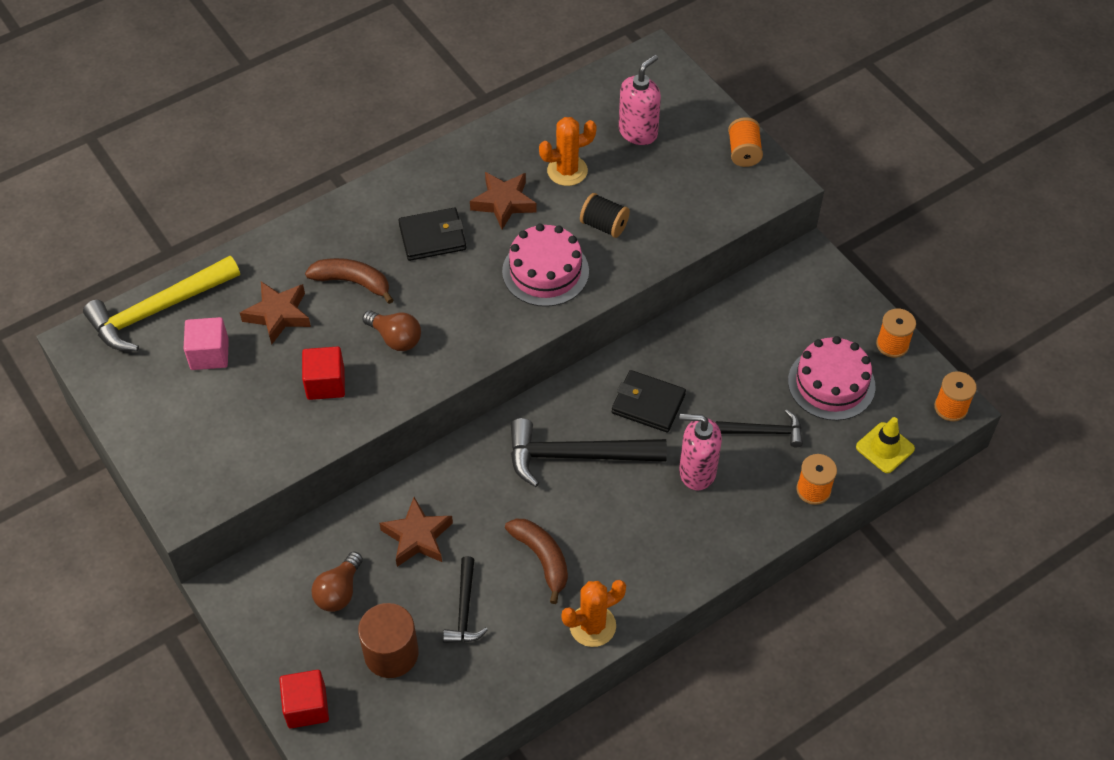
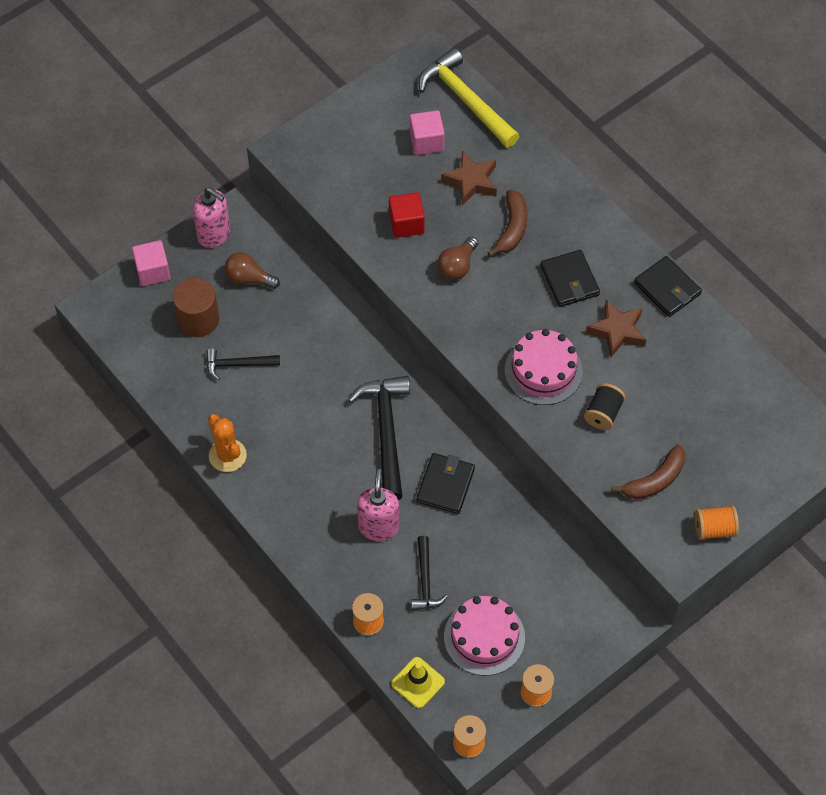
camera: 85 degrees right, 5 degrees up
red cube [279,670,329,728] -> pink cube [132,240,171,286]
brown star [379,497,453,567] -> none
brown banana [505,519,568,604] -> brown banana moved to [611,445,685,500]
orange cactus [539,117,597,186] -> none
pink soap dispenser [619,54,661,145] -> pink soap dispenser moved to [193,187,230,248]
none -> black wallet [634,256,702,317]

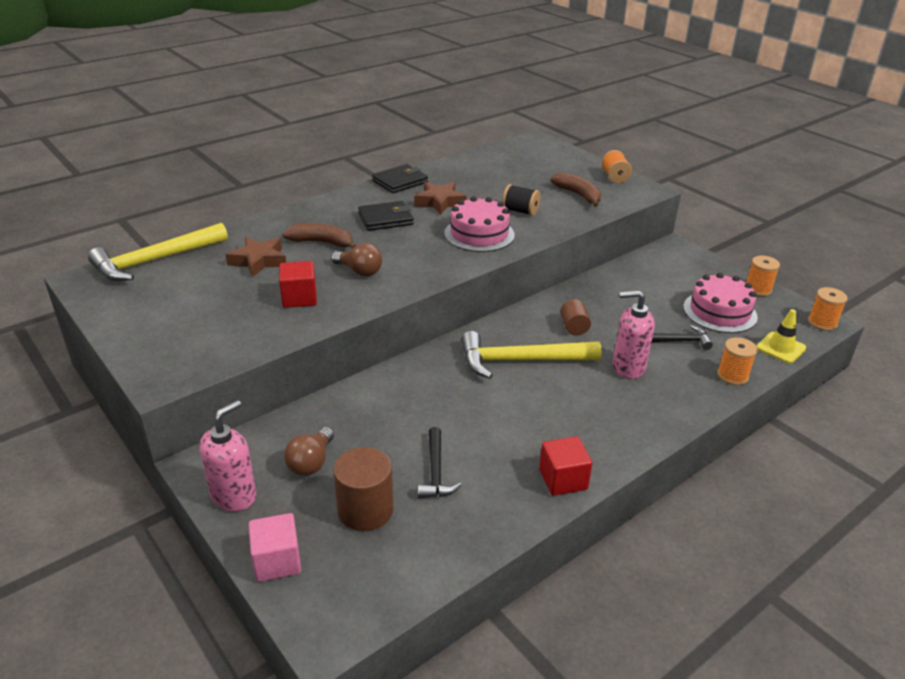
camera: 90 degrees left, 25 degrees down
orange cactus [208,414,247,472] -> red cube [539,436,592,496]
black hammer [348,376,410,500] -> yellow hammer [461,331,601,379]
pink cube [410,110,445,155] -> none
black wallet [416,453,475,514] -> brown cylinder [560,299,591,336]

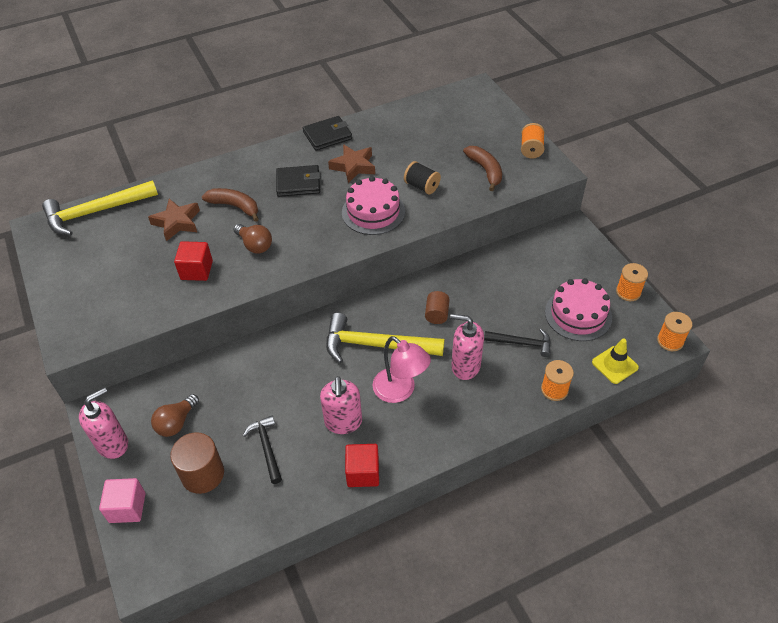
camera: 15 degrees right, 15 degrees up
black hammer [418,427,462,498] -> black hammer turned 150 degrees clockwise [243,416,282,484]
none -> pink soap dispenser [320,376,362,434]
none -> pink lamp [372,336,431,403]

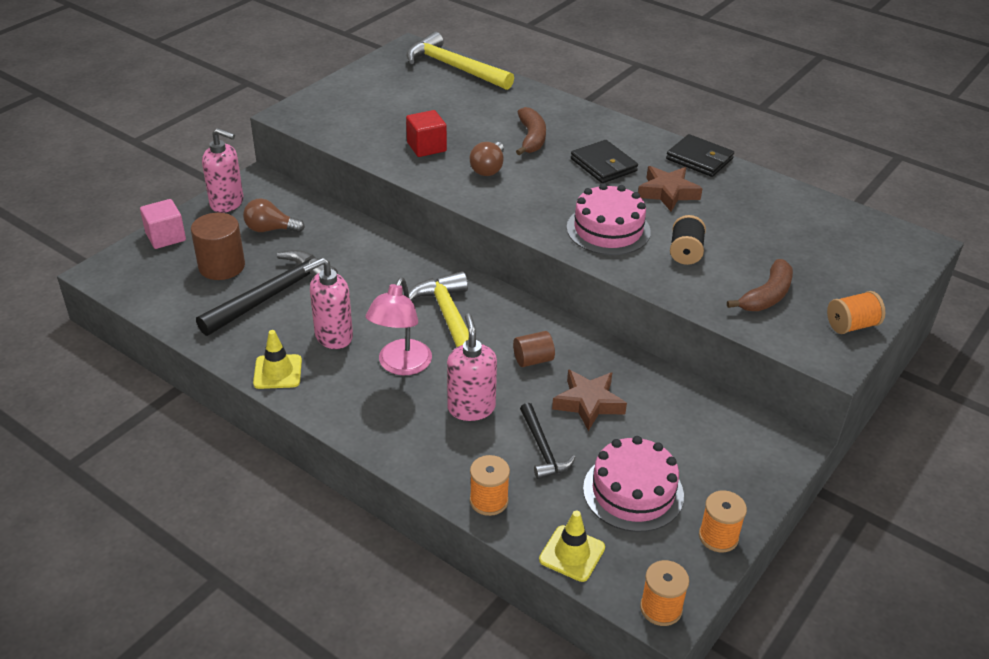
camera: 60 degrees right, 10 degrees down
brown star [148,199,200,241] -> brown star moved to [552,370,627,431]
black hammer [243,416,282,484] -> black hammer [196,250,338,336], size x1.79
red cube [345,444,379,487] -> yellow traffic cone [253,330,302,389]

